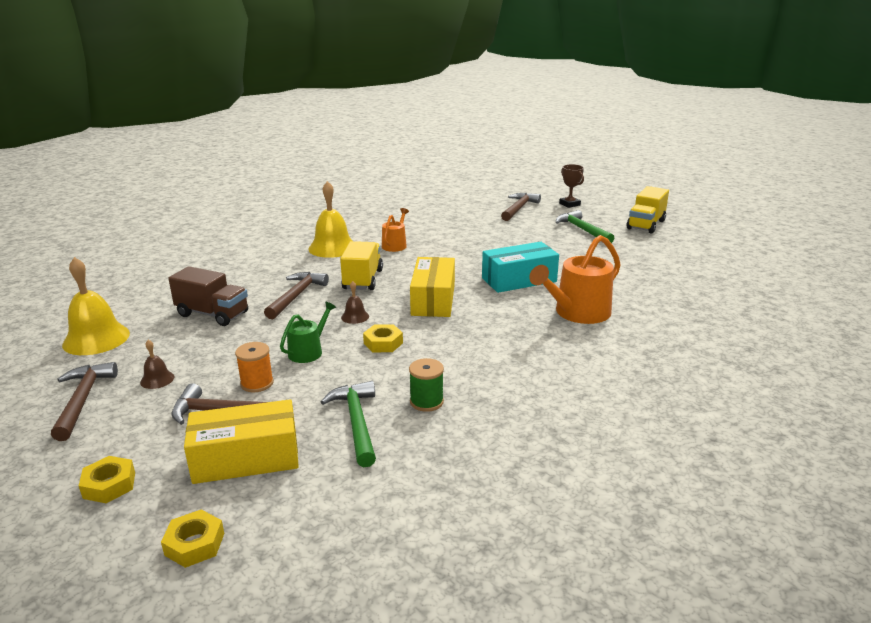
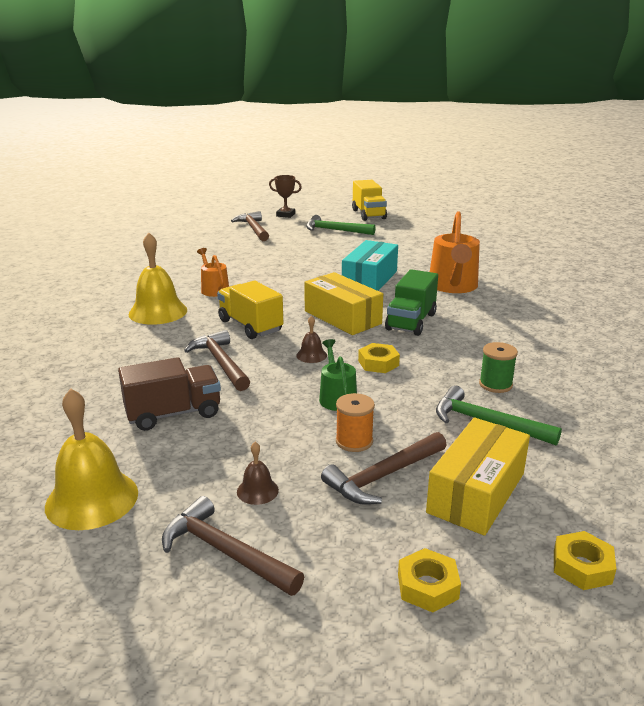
camera: 45 degrees left, 0 degrees up
none -> green truck [385,269,438,336]

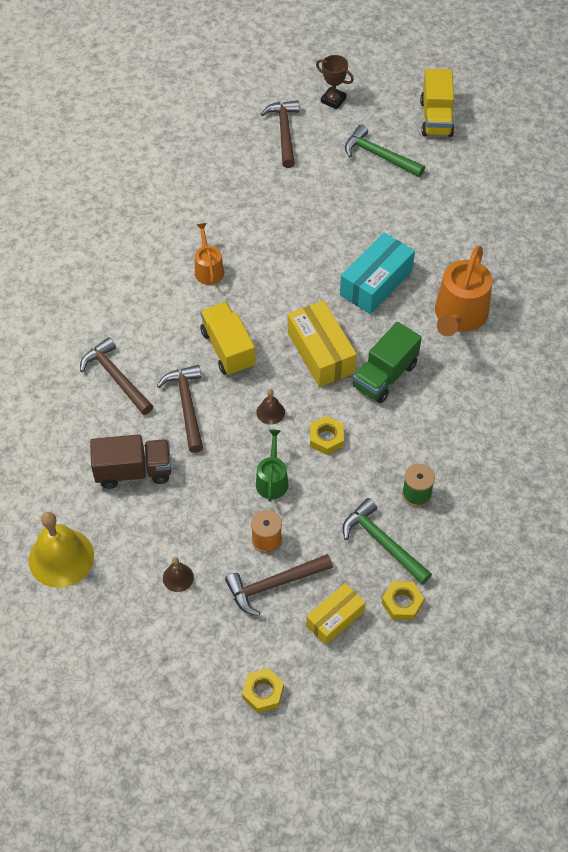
camera: 15 degrees right, 30 degrees up
yellow bell [129,232,187,325] -> none
brown hammer [162,496,304,596] -> brown hammer moved to [80,337,153,415]
yellow box [426,418,530,536] -> yellow box [306,583,365,645], size x0.64
yellow nut [554,531,616,590] -> yellow nut moved to [382,581,424,620]

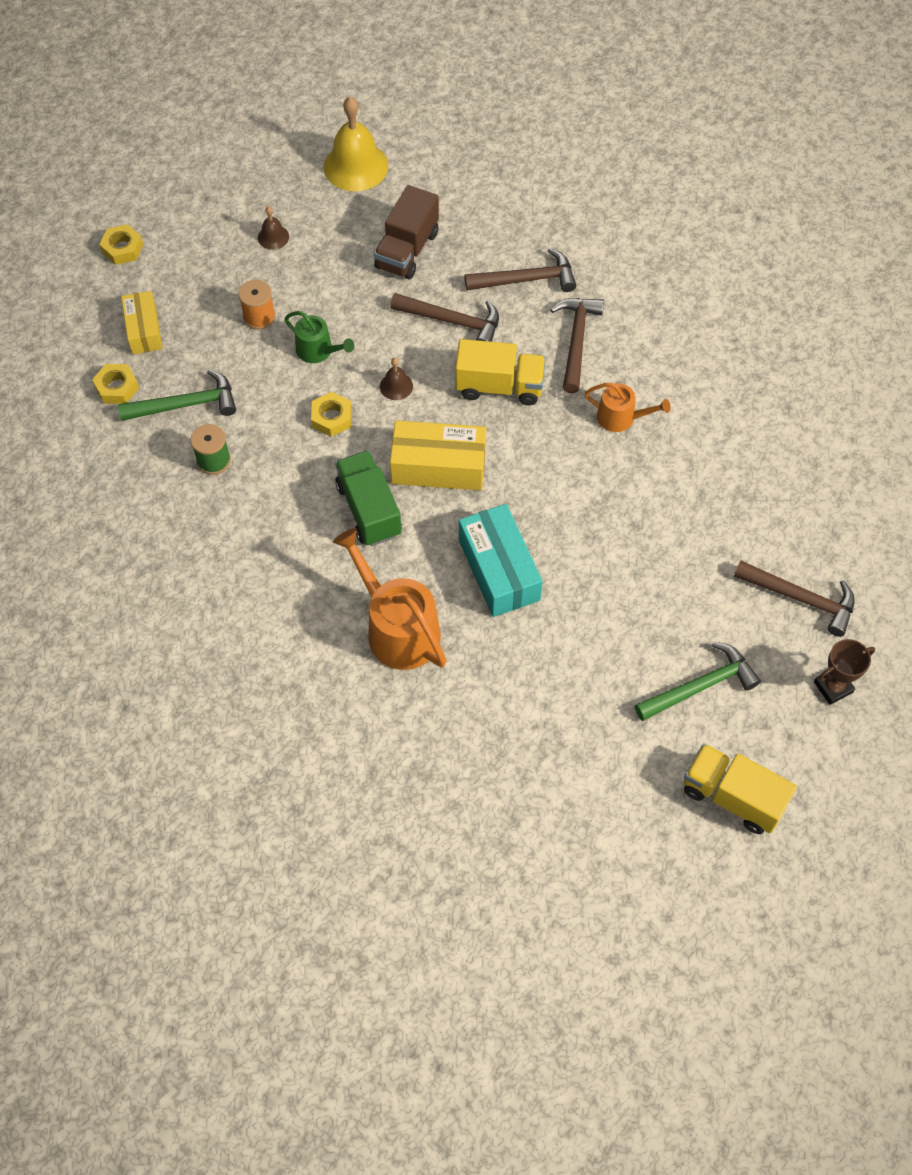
camera: 120 degrees right, 5 degrees up
brown hammer [225,554,333,616] -> brown hammer moved to [550,298,604,393]

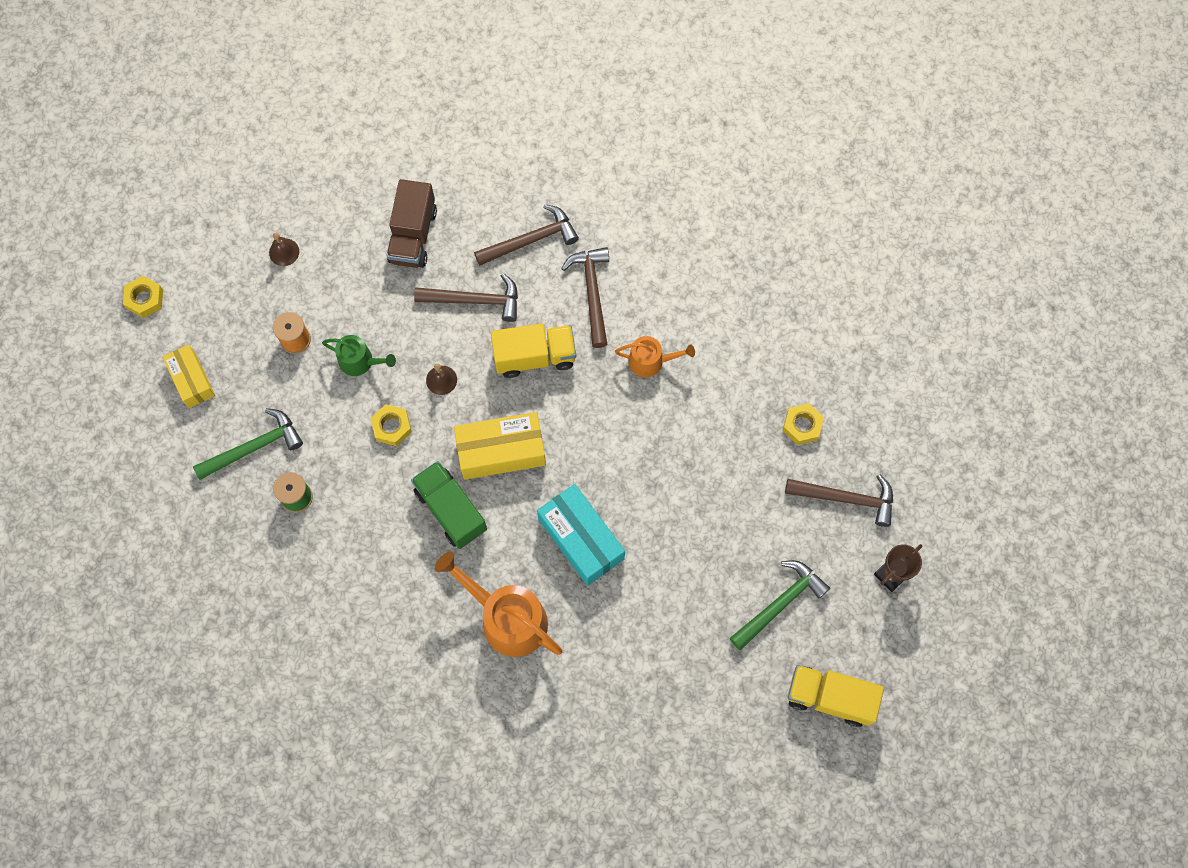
camera: 15 degrees left, 10 degrees up
yellow nut [92,364,139,404] -> yellow nut moved to [783,403,824,445]
yellow bell [324,96,388,191] -> none

